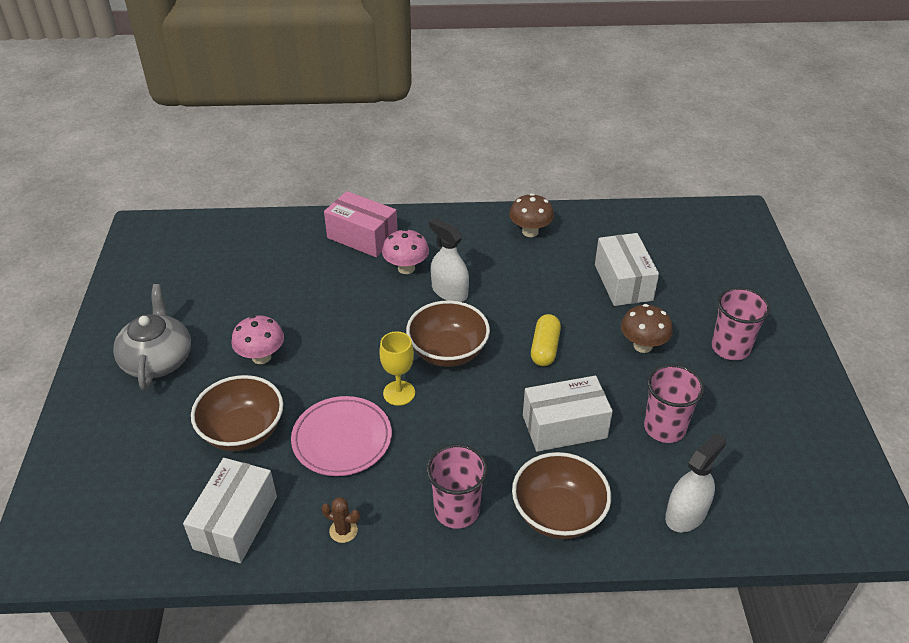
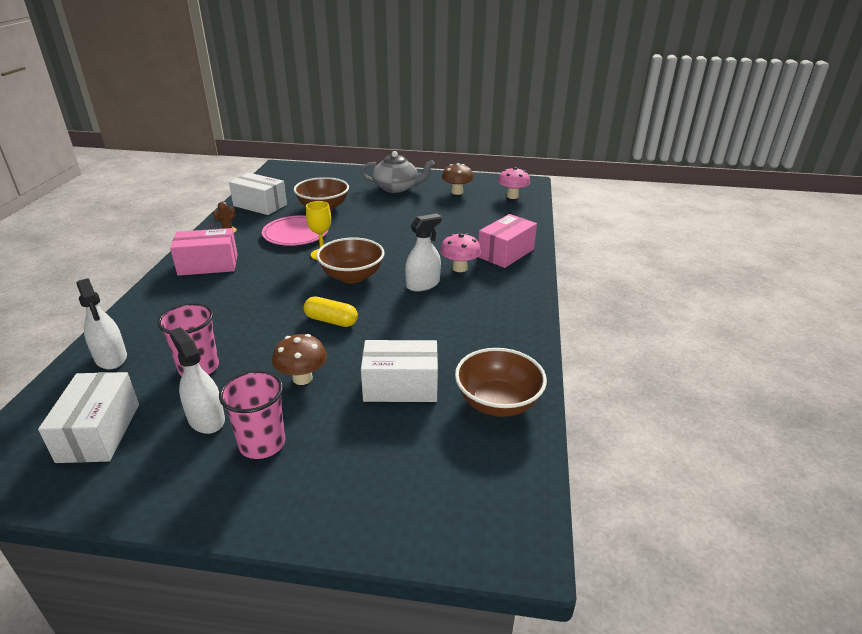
camera: 100 degrees right, 10 degrees down
pink mushroom [231,315,284,364] -> pink mushroom moved to [498,167,530,199]
pink cup [427,444,488,529] -> pink box [170,228,238,276]
brown mushroom [509,193,554,237] -> brown mushroom moved to [442,163,474,195]
brown bowl [512,452,611,539] -> brown bowl moved to [455,348,547,417]
white box [523,375,613,452] -> white box moved to [38,372,139,463]
none -> white spray bottle [169,327,225,434]

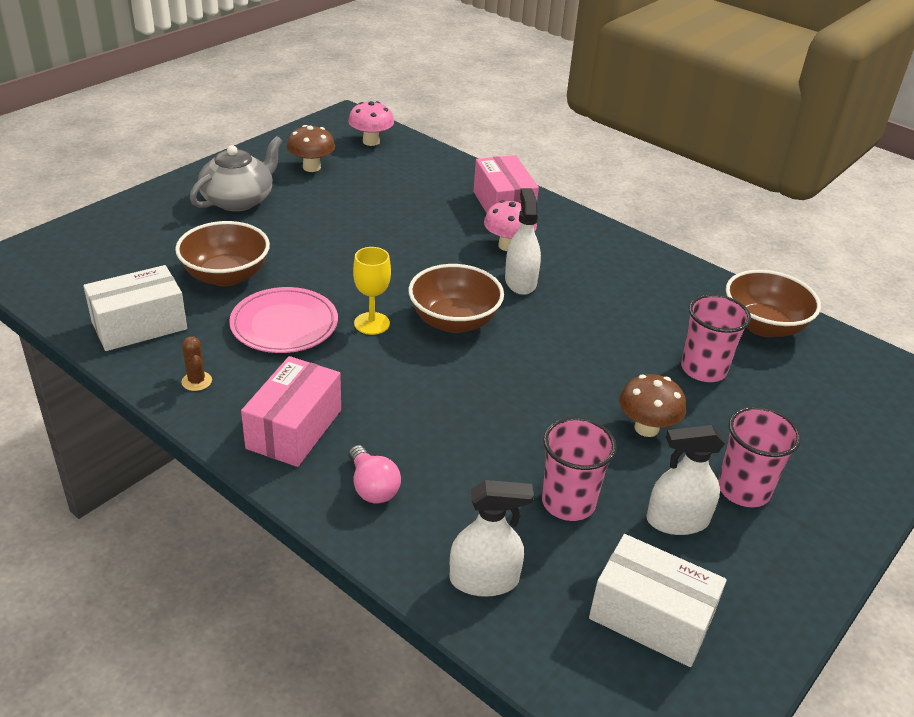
camera: 60 degrees left, 5 degrees up
yellow capsule [304,296,358,327] -> none
white box [361,340,438,402] -> pink cup [681,294,751,382]
none -> pink light bulb [349,445,401,504]

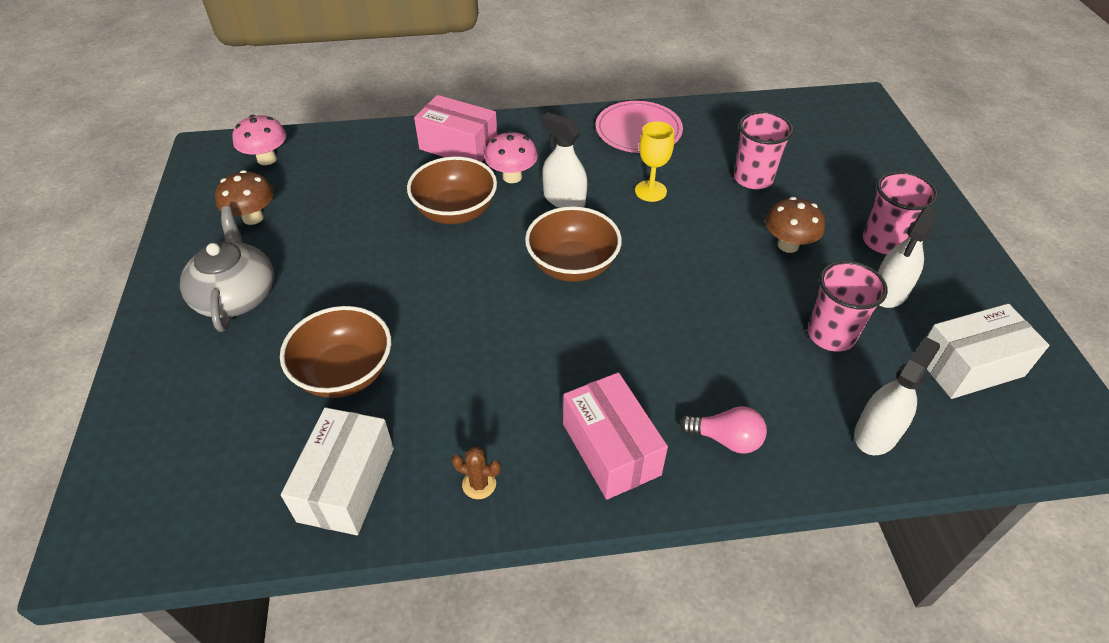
camera: 45 degrees left, 10 degrees up
pink plate [229,287,338,353] -> pink plate moved to [596,101,683,153]
yellow goblet [353,247,391,335] -> yellow goblet moved to [635,121,674,202]
brown bowl [726,270,821,337] -> brown bowl moved to [407,156,497,224]

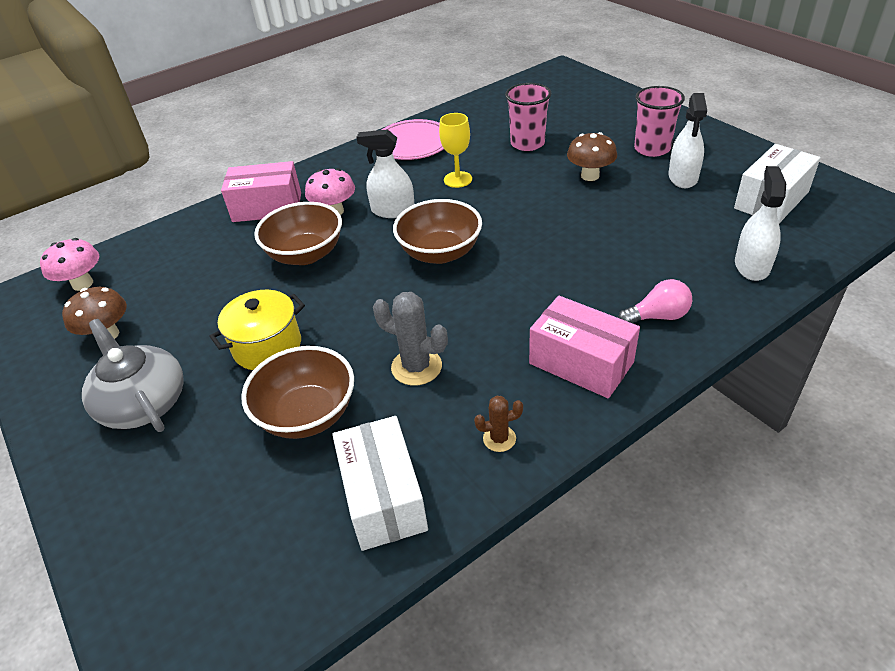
camera: 25 degrees left, 5 degrees down
pink cup [808,261,888,352] -> none
none -> yellow pot [209,290,305,370]
none -> grey cactus [373,292,448,386]

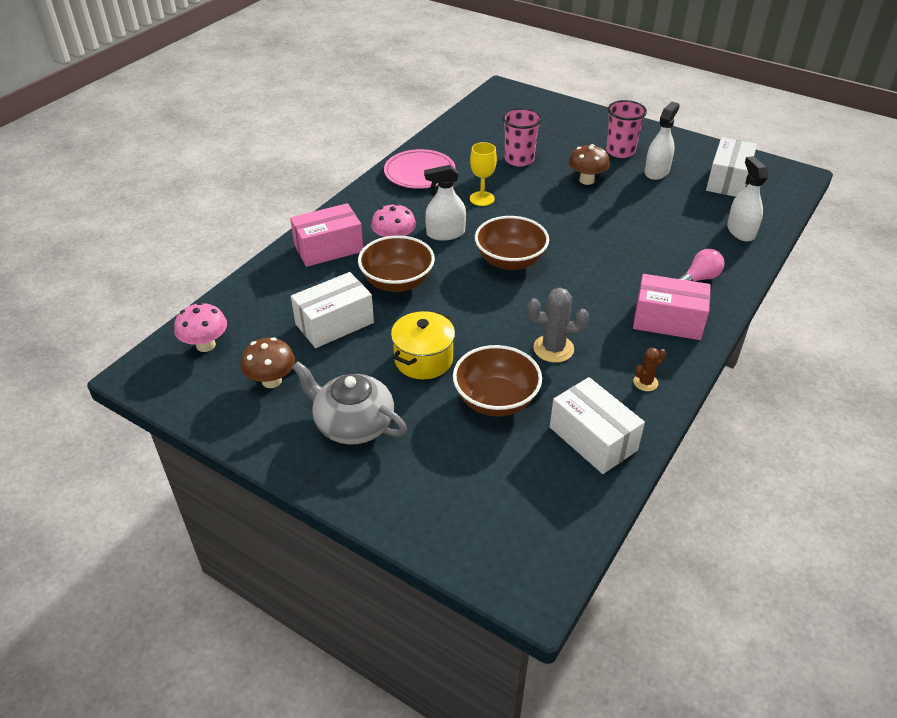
camera: 25 degrees left, 0 degrees up
white spray bottle [668,93,707,188] -> white spray bottle turned 135 degrees counterclockwise [645,102,680,180]
none -> white box [291,272,374,348]

